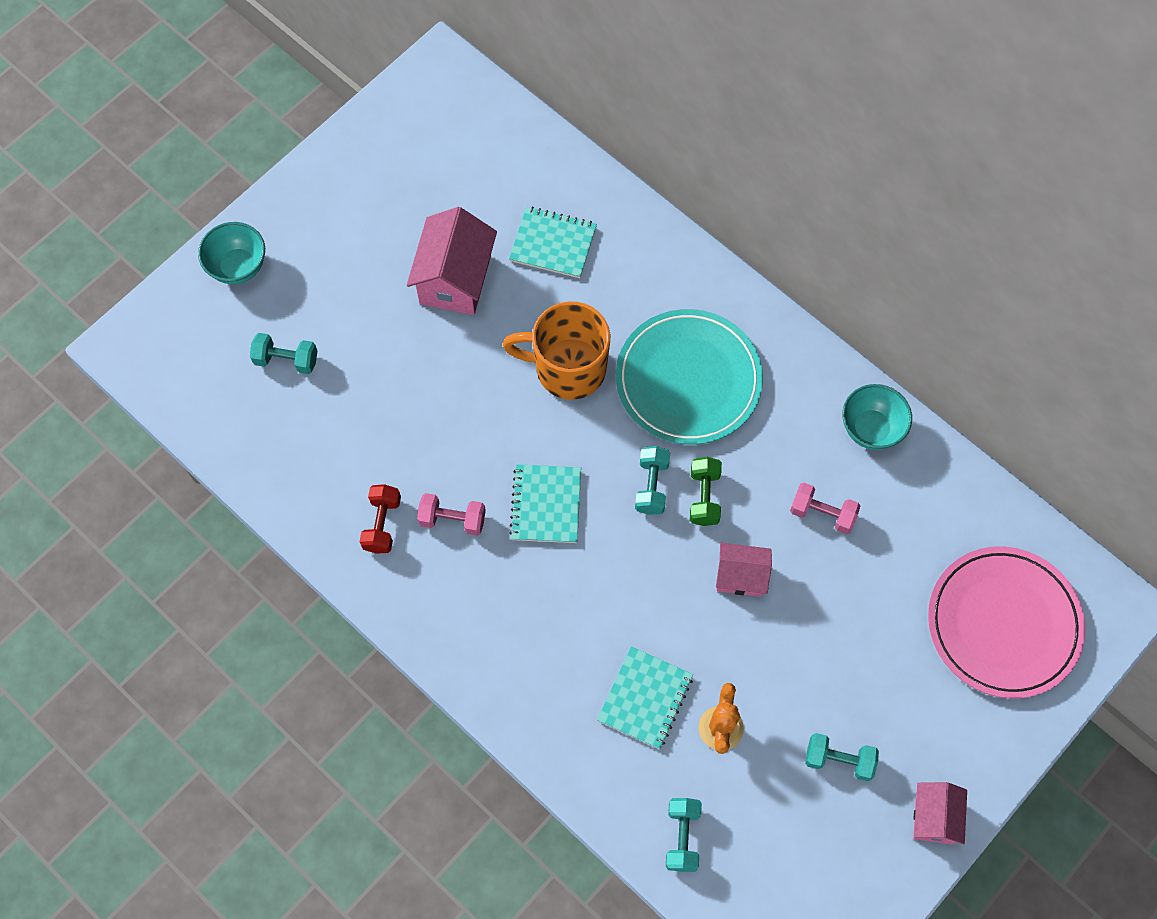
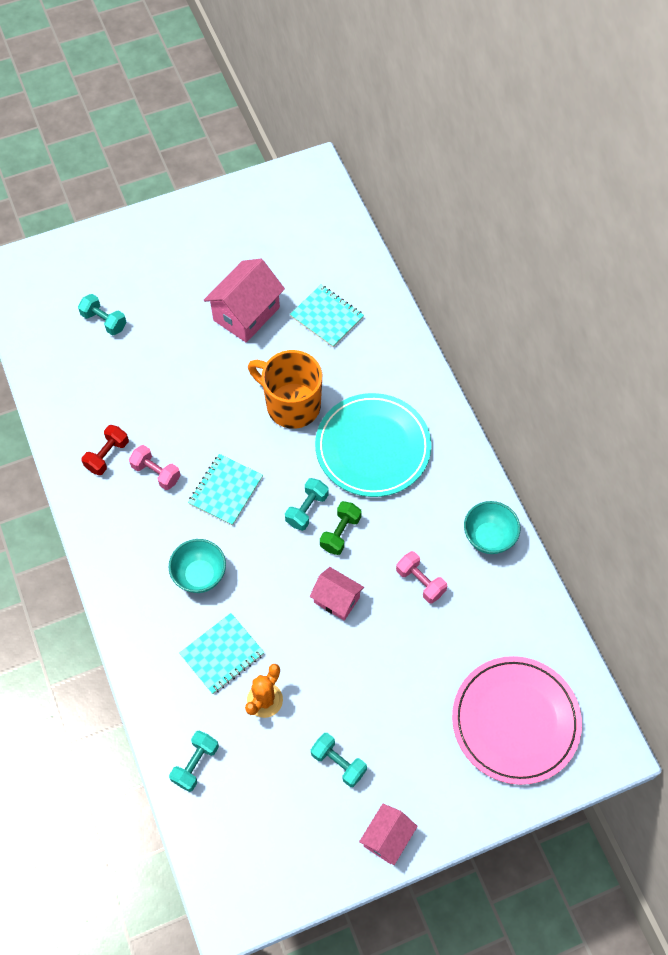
camera: 25 degrees right, 5 degrees down
turquoise bowl [198,222,265,284] -> turquoise bowl moved to [169,539,226,593]

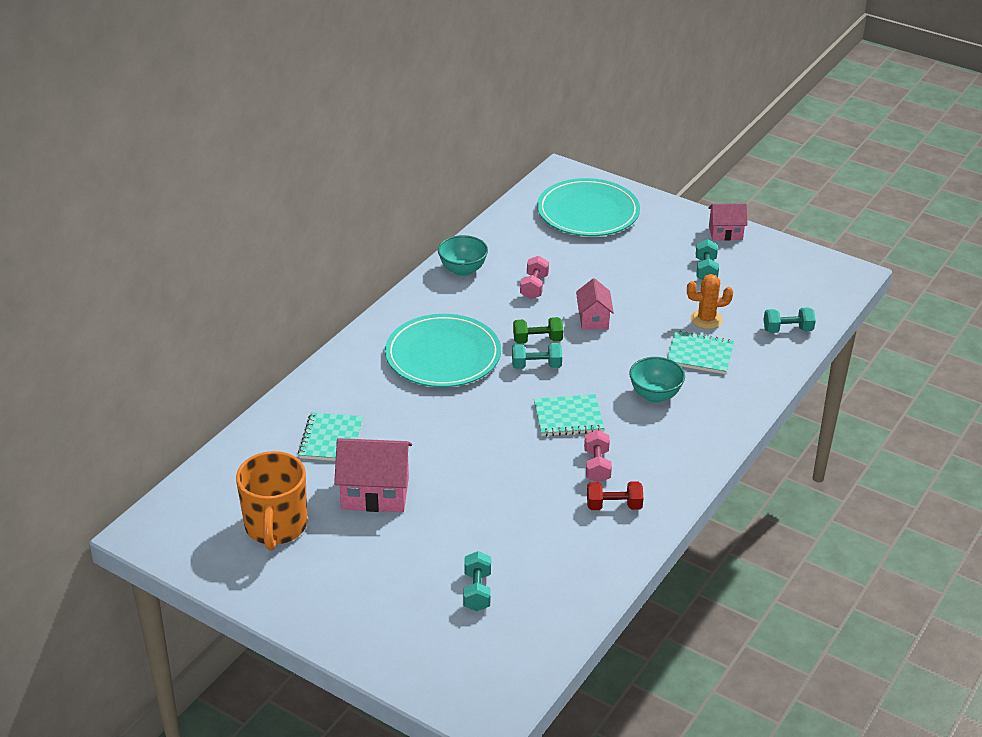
camera: 125 degrees left, 25 degrees down
orange mug [248,350,322,429] -> orange mug moved to [236,451,307,550]
pink plate [452,656,582,785] -> turquoise plate [537,178,640,236]

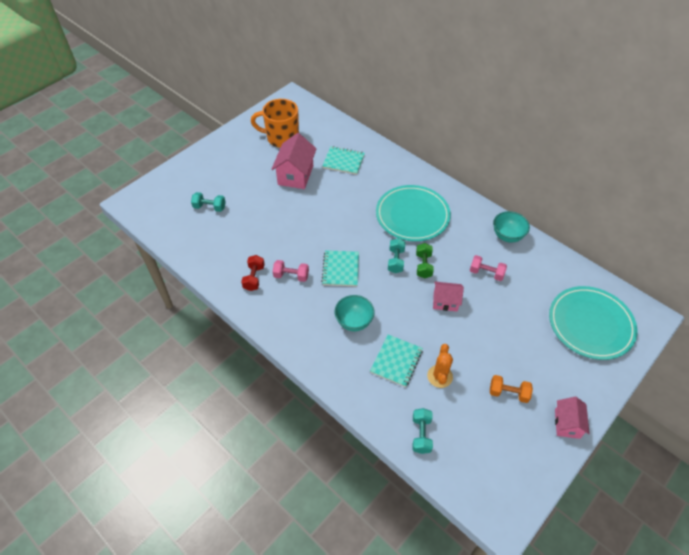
camera: 100 degrees right, 15 degrees up
turquoise dumbbell [696,239,719,280] -> orange dumbbell [490,375,533,403]

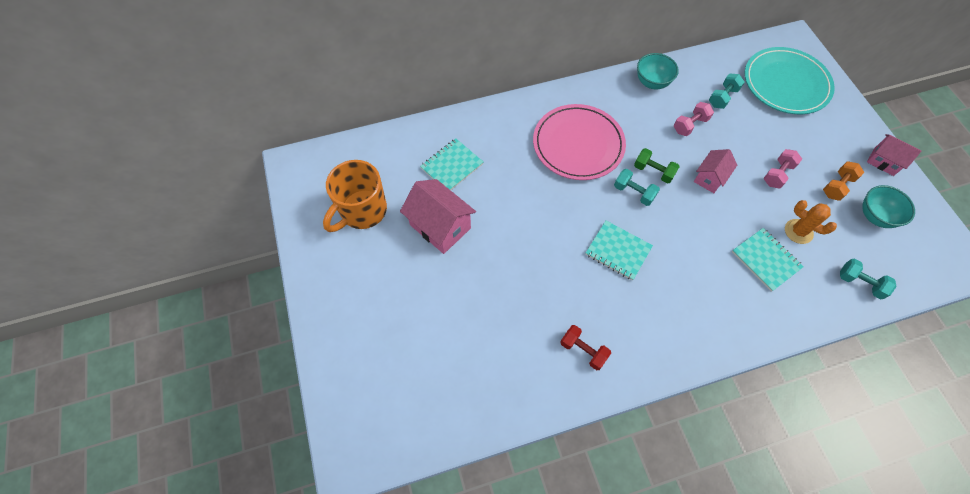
camera: 60 degrees left, 10 degrees up
turquoise dumbbell [191,192,226,212] -> turquoise dumbbell moved to [709,73,745,109]
pink dumbbell [273,260,309,282] -> pink dumbbell moved to [764,149,802,188]
turquoise bowl [335,295,375,331] -> turquoise bowl moved to [862,185,915,228]
turquoise plate [376,185,451,241] -> pink plate [533,104,626,180]

